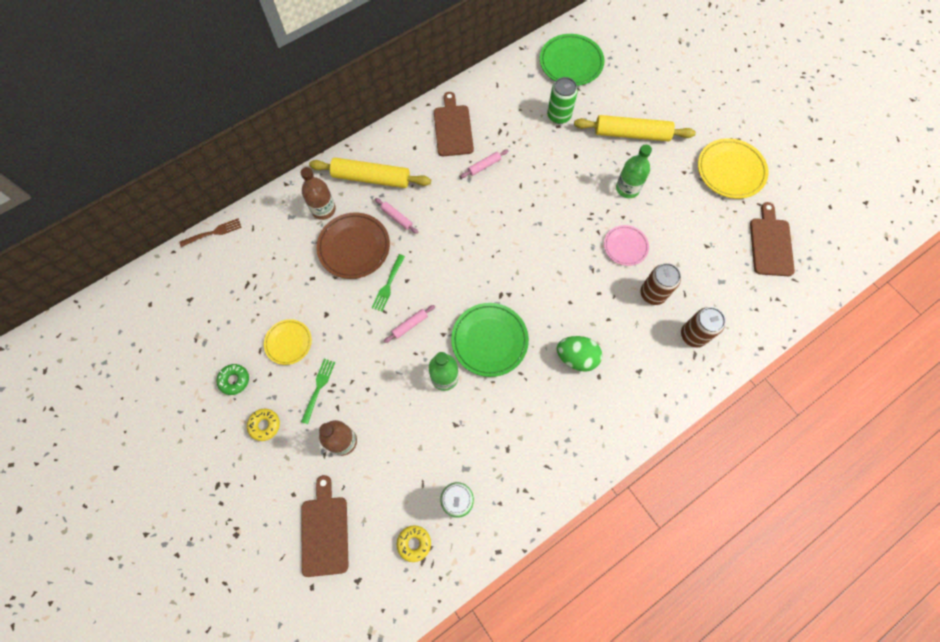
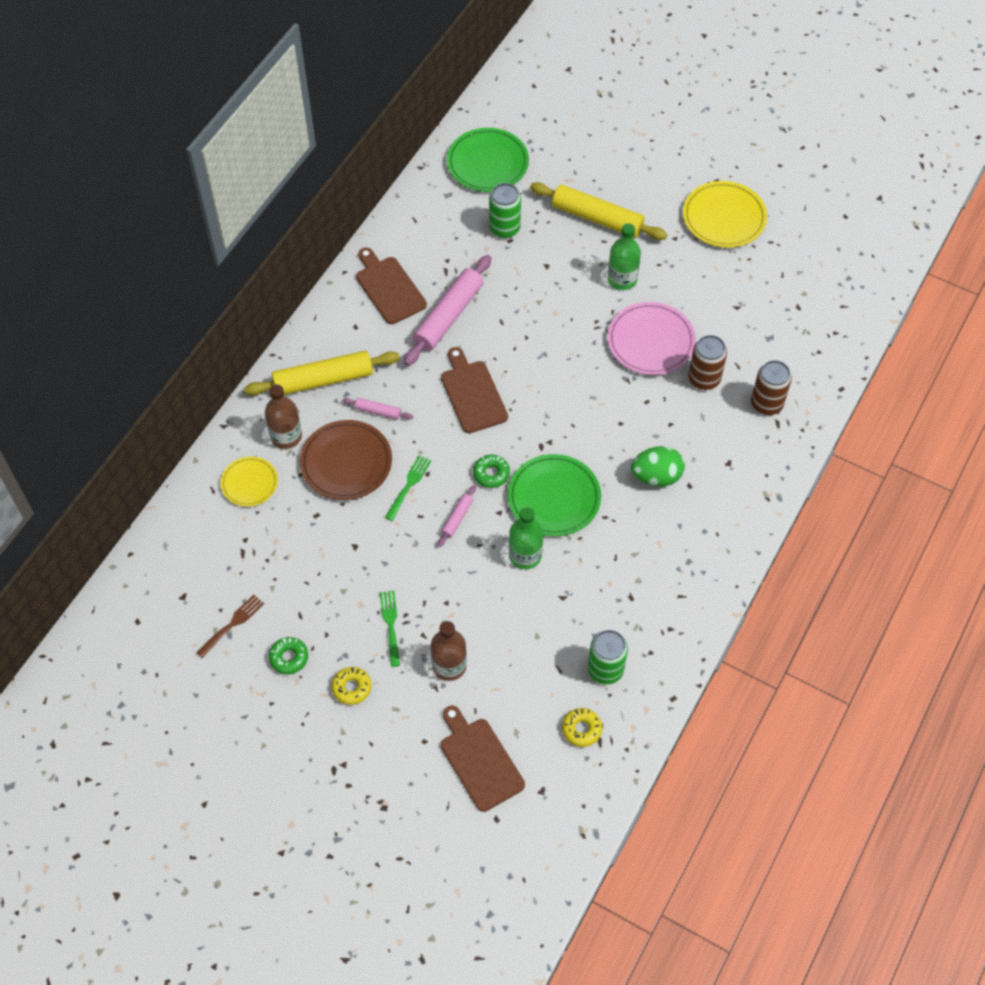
camera: 25 degrees left, 10 degrees down
brown fork [179,218,242,247] -> brown fork moved to [196,595,264,658]
yellow plate [264,319,312,365] -> yellow plate moved to [221,457,278,507]
green fork [372,254,405,312] -> green fork turned 150 degrees counterclockwise [385,455,431,521]
pink rolling pin [460,150,508,178] -> pink rolling pin [404,255,491,366], size x2.16
yellow rolling pin [574,115,696,141] -> yellow rolling pin turned 45 degrees clockwise [530,182,667,240]
pink plate [604,225,649,266] -> pink plate [607,302,696,375], size x1.62
brown cutting board [750,202,795,276] -> brown cutting board moved to [441,347,508,433]
none -> green donut [473,455,510,488]

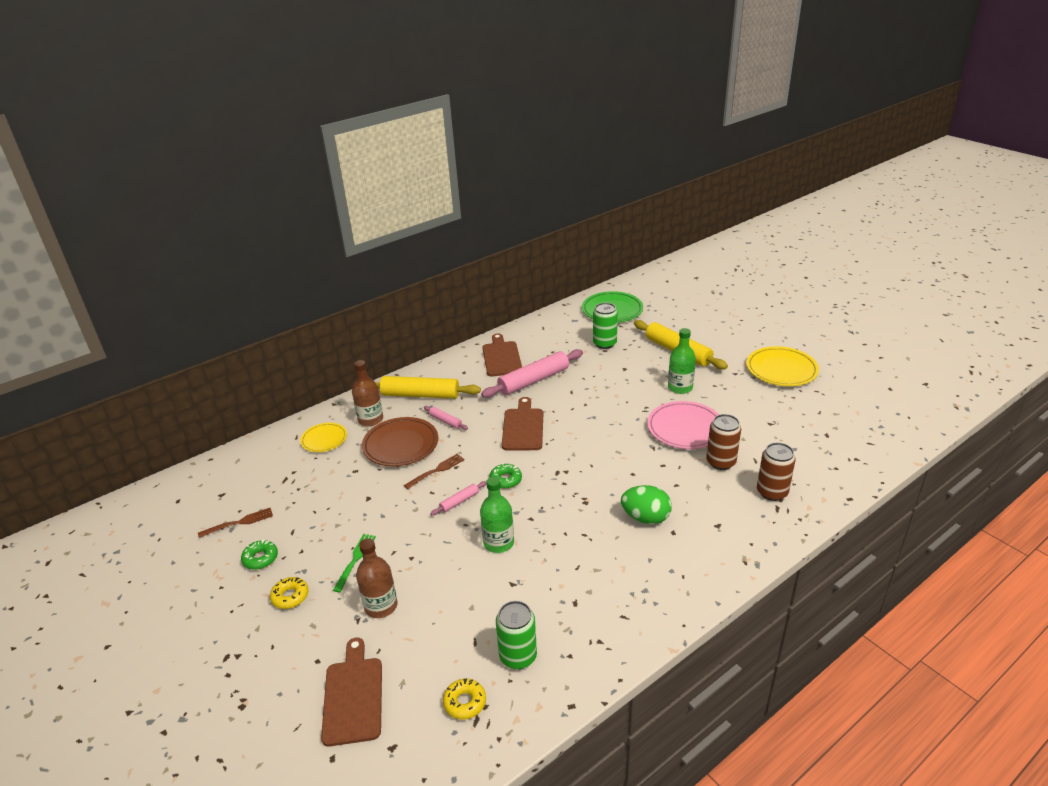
camera: 25 degrees right, 25 degrees down
green fork [385,455,431,521] -> brown fork [404,454,465,489]
green plate [508,454,601,536] -> none

